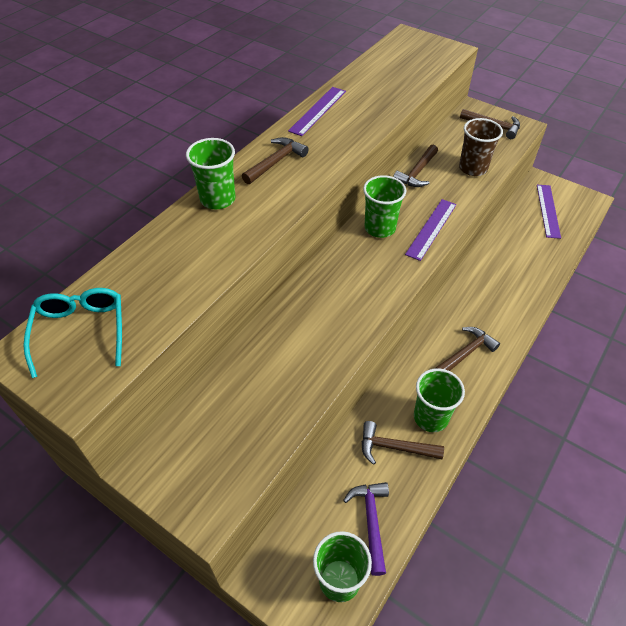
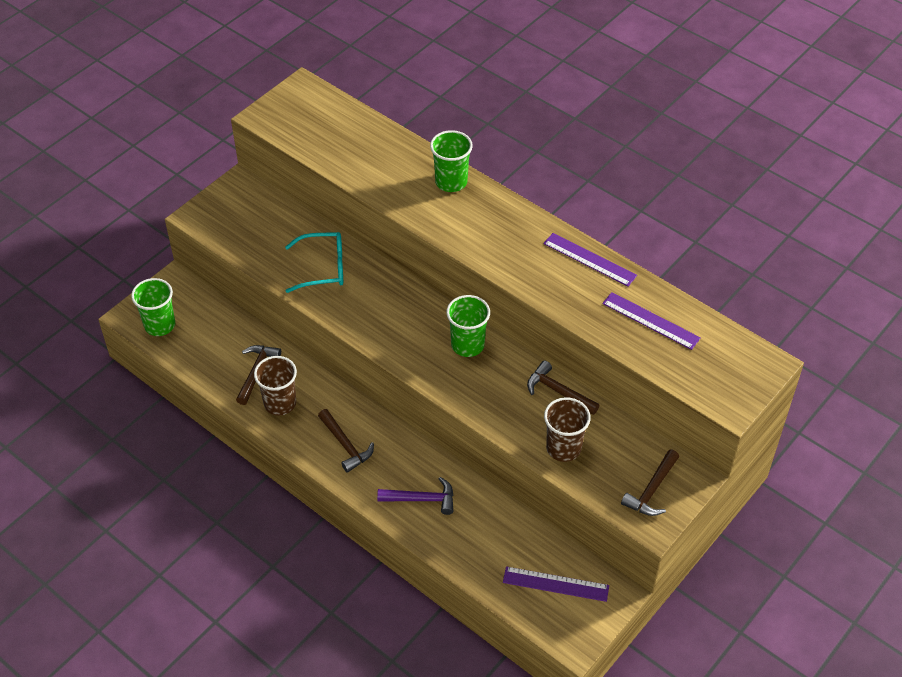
camera: 95 degrees right, 0 degrees up
turquoise glasses [23,288,122,378] -> turquoise glasses moved to [285,232,343,293]
brown hammer [242,137,309,184] -> none
purple hammer [343,482,389,576] -> purple hammer moved to [377,477,454,515]
purple ruler [405,199,457,261] -> purple ruler moved to [602,292,701,350]
green cup [414,368,465,432] -> brown cup [254,356,297,416]

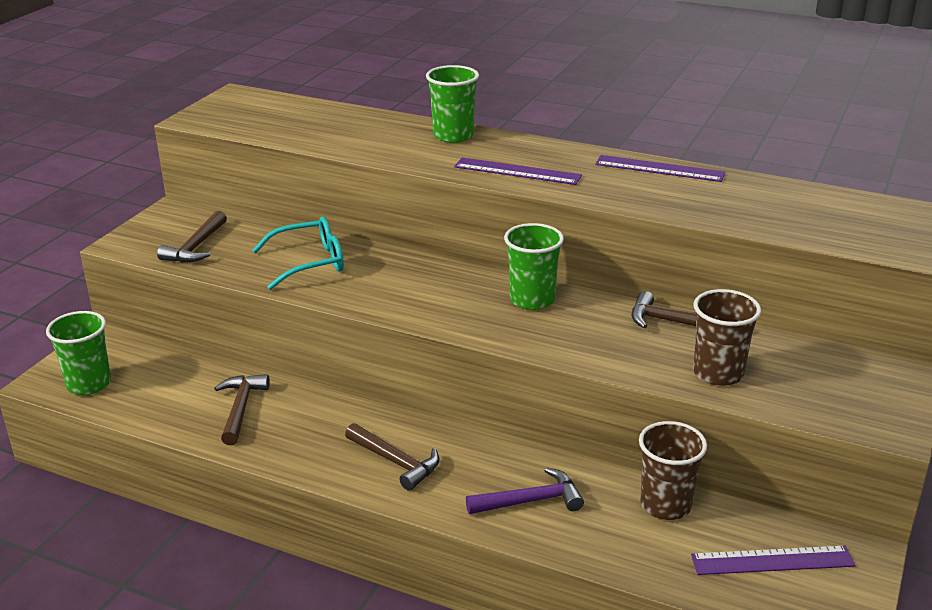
camera: 15 degrees left, 20 degrees down
brown cup [254,356,297,416] -> brown cup moved to [639,421,707,520]
purple ruler [602,292,701,350] -> purple ruler moved to [454,157,582,185]
brown hammer [621,449,679,516] -> brown hammer moved to [157,211,227,263]

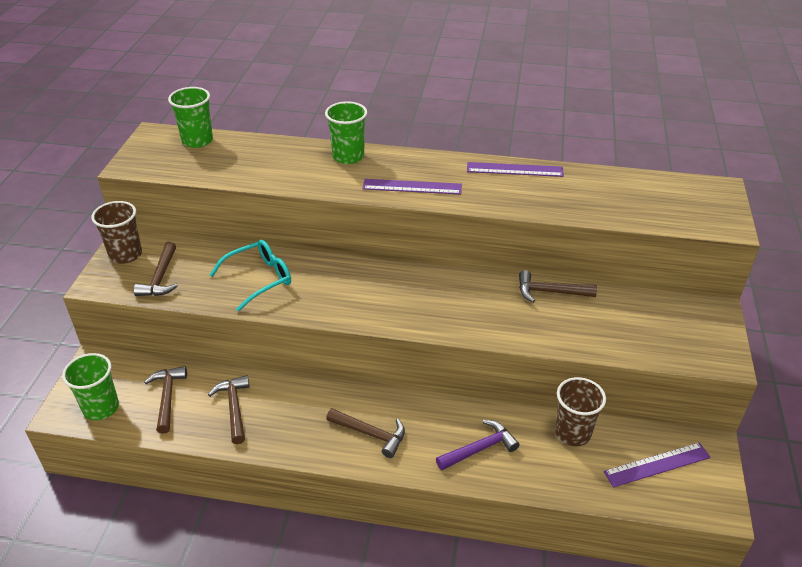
camera: 15 degrees left, 10 degrees up
green cup [504,223,564,310] -> green cup moved to [168,87,213,148]
brown cup [693,289,761,386] -> brown cup moved to [91,201,142,264]
none -> brown hammer [144,366,187,434]

